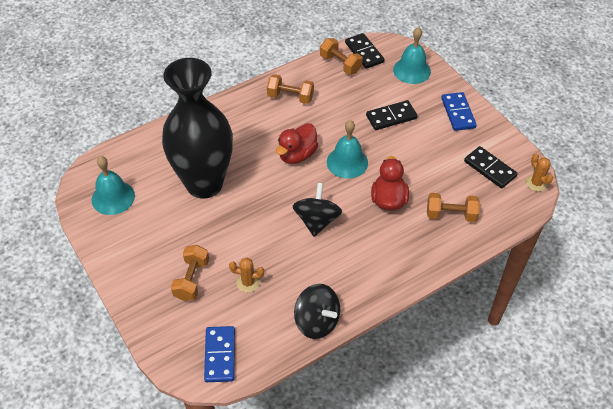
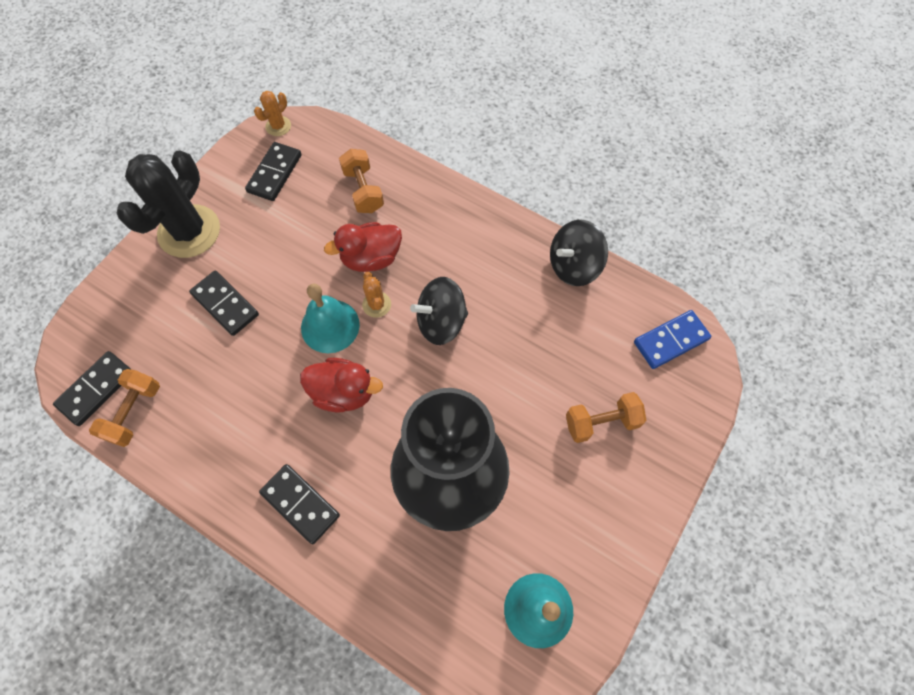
camera: 115 degrees left, 15 degrees up
orange cactus [229,258,264,292] -> orange cactus moved to [362,272,391,318]
orange dumbbell [267,74,314,104] -> none
black spinning top [294,284,340,339] -> black spinning top turned 135 degrees counterclockwise [550,220,608,286]
turquoise bell [393,27,431,84] -> none
blue domino [441,92,477,131] -> black cactus [117,150,220,258]
none -> black domino [259,464,340,544]

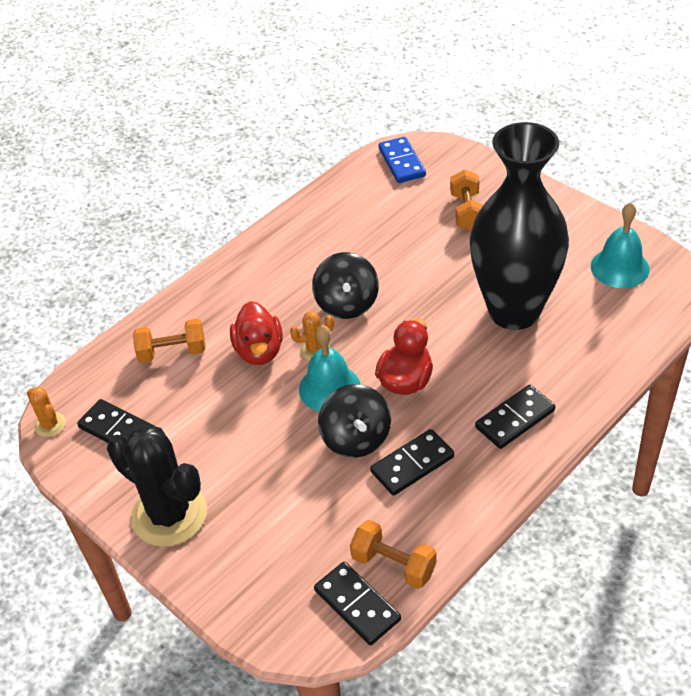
camera: 75 degrees left, 20 degrees down
black domino [189,271,259,336] -> black domino moved to [370,429,454,496]
black spinning top [550,220,608,286] -> black spinning top moved to [318,384,391,458]

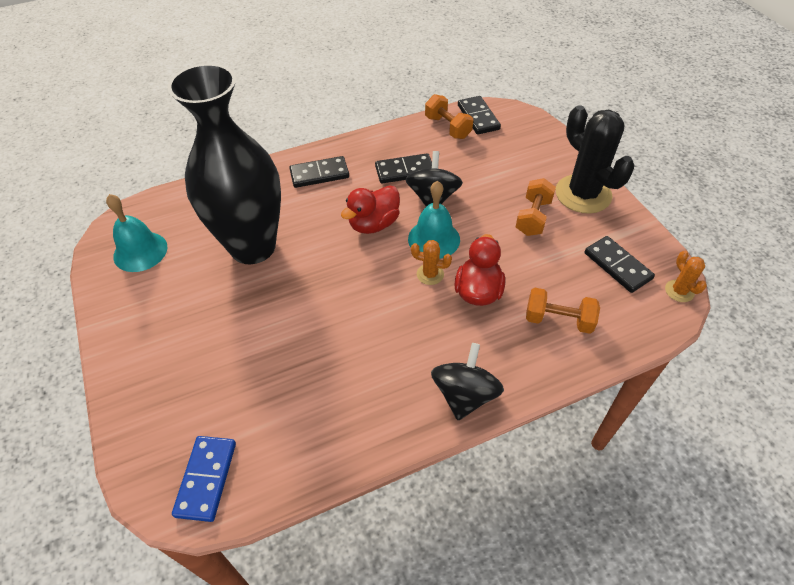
camera: 160 degrees left, 5 degrees up
black spinning top [312,252,379,319] -> black spinning top moved to [431,343,504,420]
orange dumbbell [450,169,483,231] -> orange dumbbell moved to [516,178,556,236]

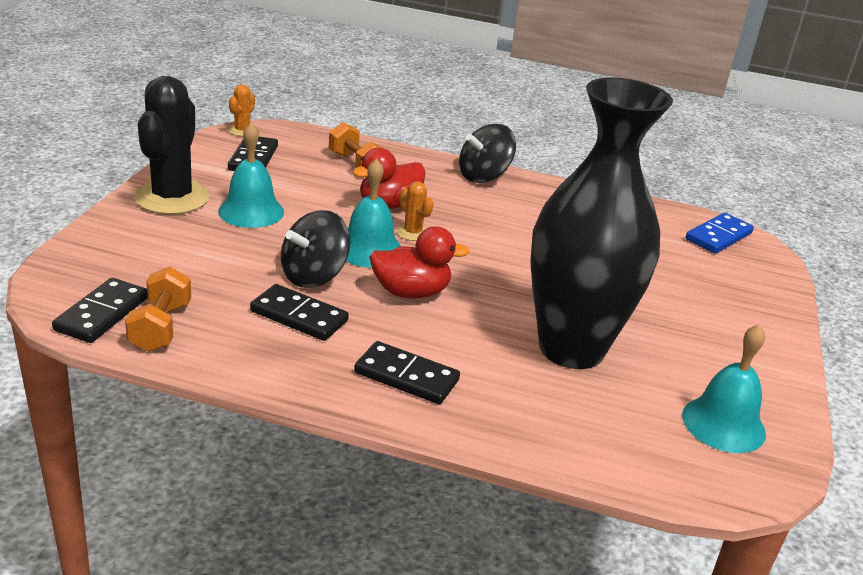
camera: 145 degrees left, 20 degrees down
orange dumbbell [516,178,556,236] -> turquoise bell [218,122,284,228]

